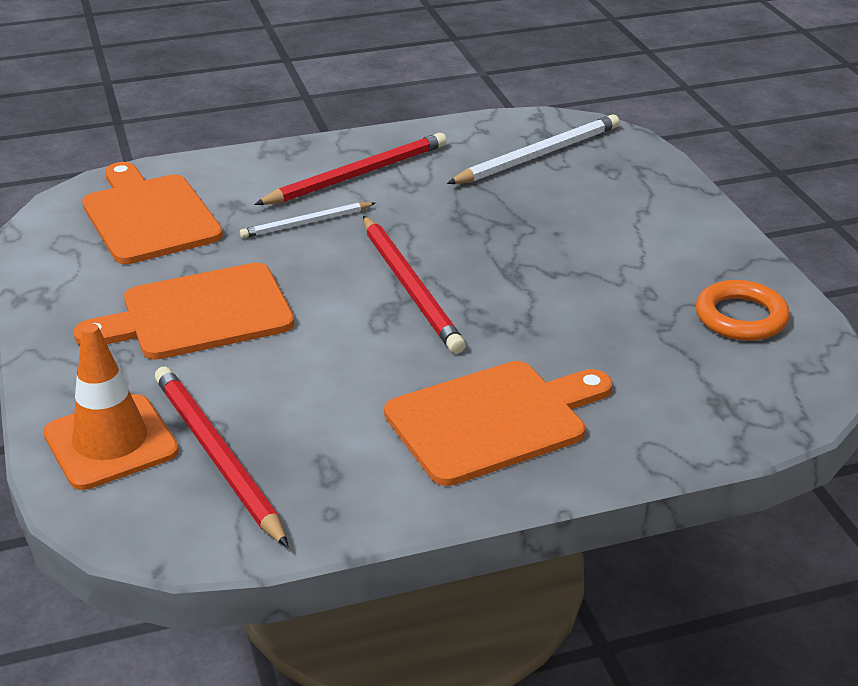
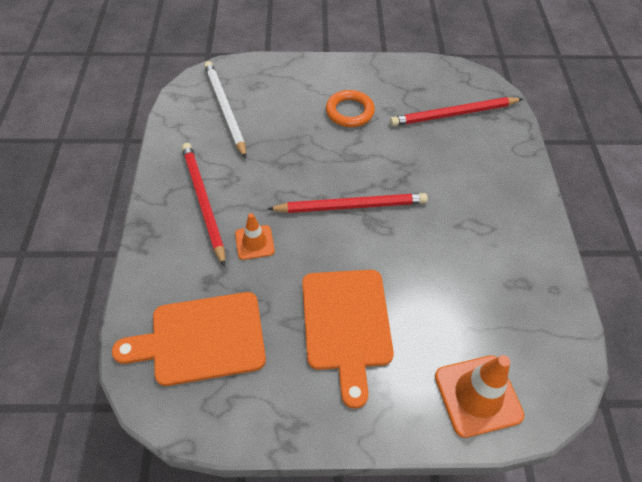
camera: 75 degrees left, 20 degrees up
red pencil [155,367,288,547] -> red pencil moved to [390,97,522,126]
white pencil [240,202,375,238] -> orange traffic cone [235,213,275,260]
orange cutting board [384,361,612,486] -> none
orange ring [696,280,790,341] -> orange ring moved to [326,90,375,127]

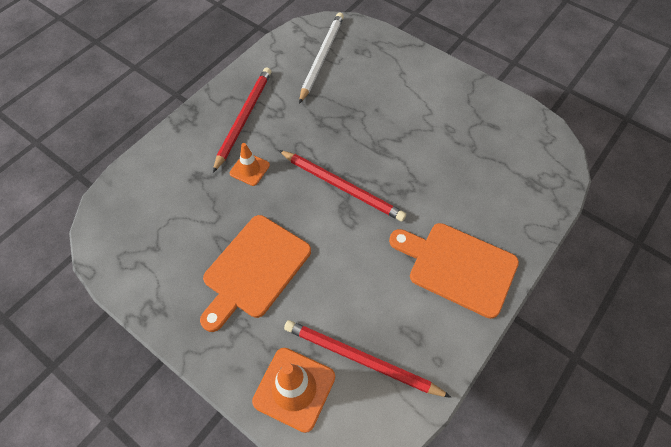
camera: 40 degrees right, 5 degrees up
orange cutting board [112,292,266,386] -> orange cutting board moved to [389,223,519,319]
orange ring [326,90,375,127] -> none
red pencil [390,97,522,126] -> red pencil moved to [284,320,452,398]

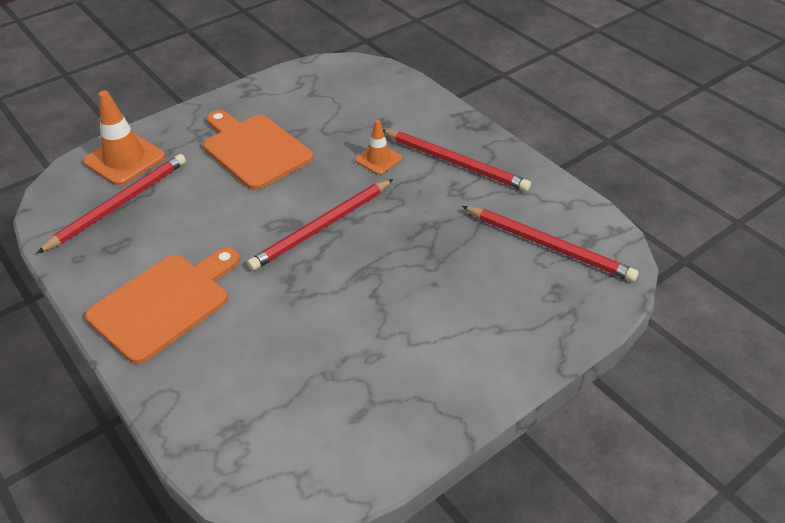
camera: 105 degrees right, 15 degrees down
white pencil [299,12,344,104] -> red pencil [462,206,639,281]

